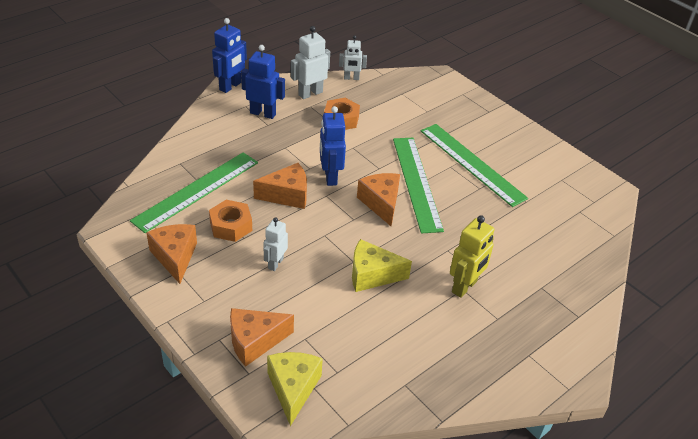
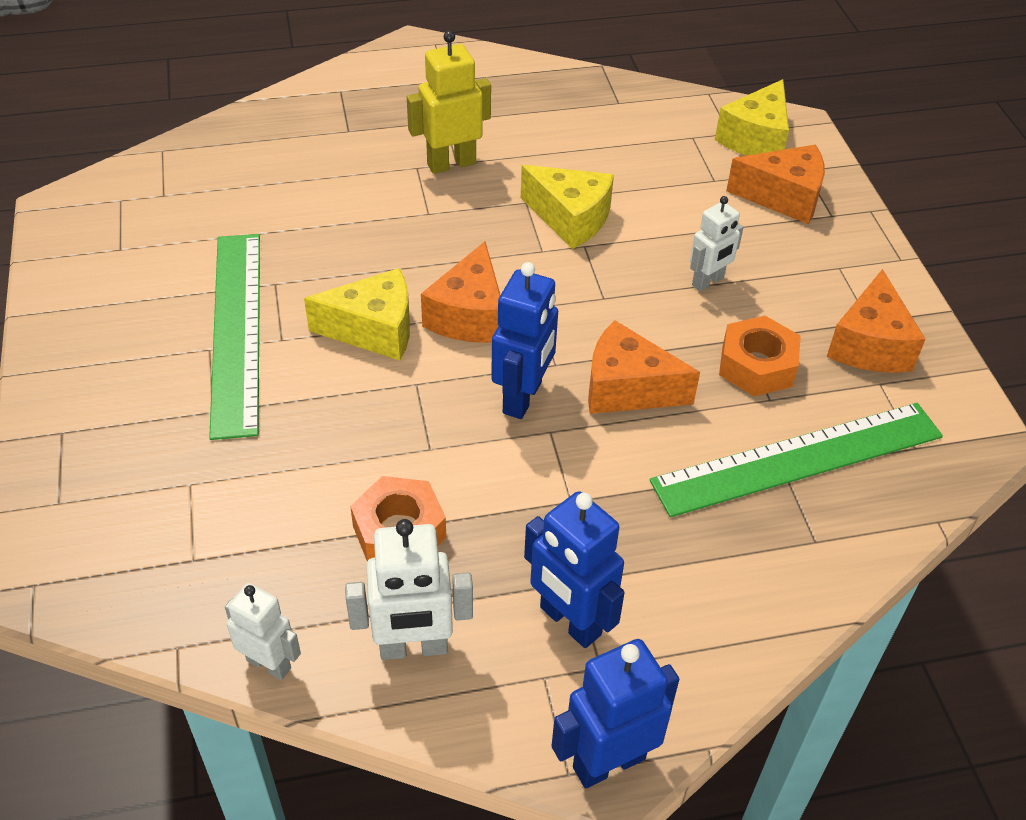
camera: 150 degrees left, 5 degrees up
green ruler [393,138,444,234] -> yellow cheese [304,268,410,360]

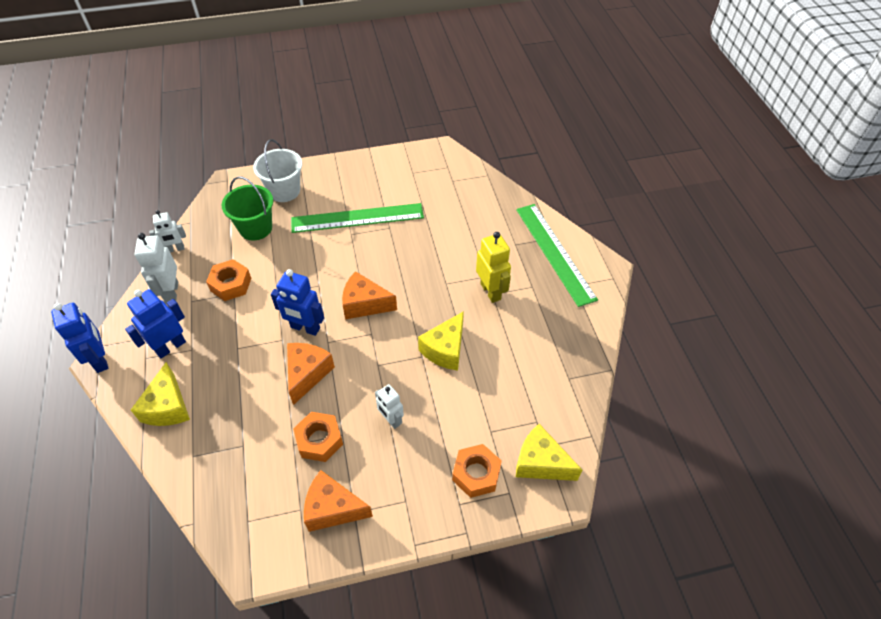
camera: 90 degrees right, 5 degrees up
white robot [225,583,301,680] -> white robot turned 45 degrees clockwise [149,210,186,253]
yellow cheese [304,268,410,360] -> yellow cheese moved to [131,362,190,426]
green ruler [650,403,943,517] -> green ruler moved to [516,204,598,307]
orange cheese [726,145,825,224] -> orange nut [452,444,502,498]
none -> green bucket [222,176,273,240]
none -> white bucket [253,139,302,202]

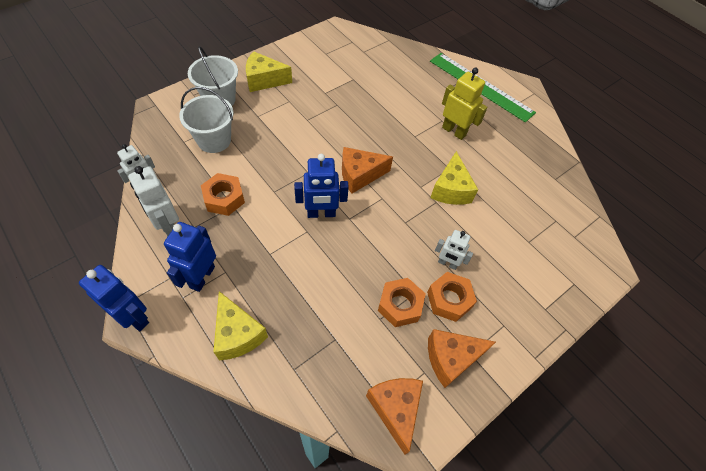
camera: 30 degrees left, 5 degrees up
green bucket [222,176,273,240] -> white bucket [179,87,234,153]
orange cheese [287,343,335,405] -> orange cheese moved to [366,378,423,455]
green ruler [291,203,424,233] -> none
orange nut [452,444,502,498] -> orange nut moved to [427,272,477,322]
yellow cheese [516,424,582,481] -> yellow cheese moved to [246,51,292,92]

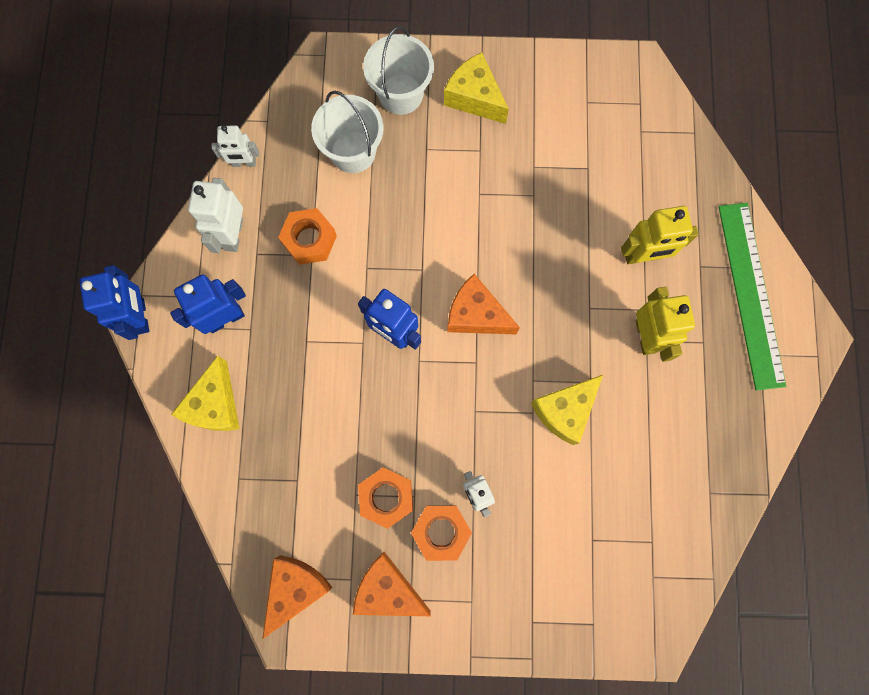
camera: 45 degrees right, 20 degrees up
none -> yellow robot [621,206,698,264]

